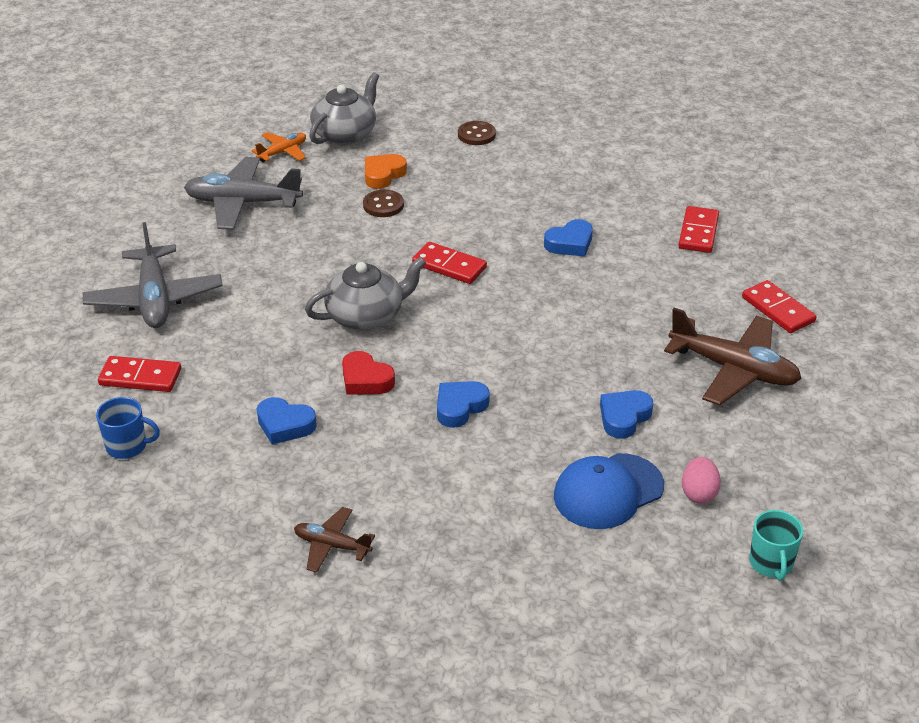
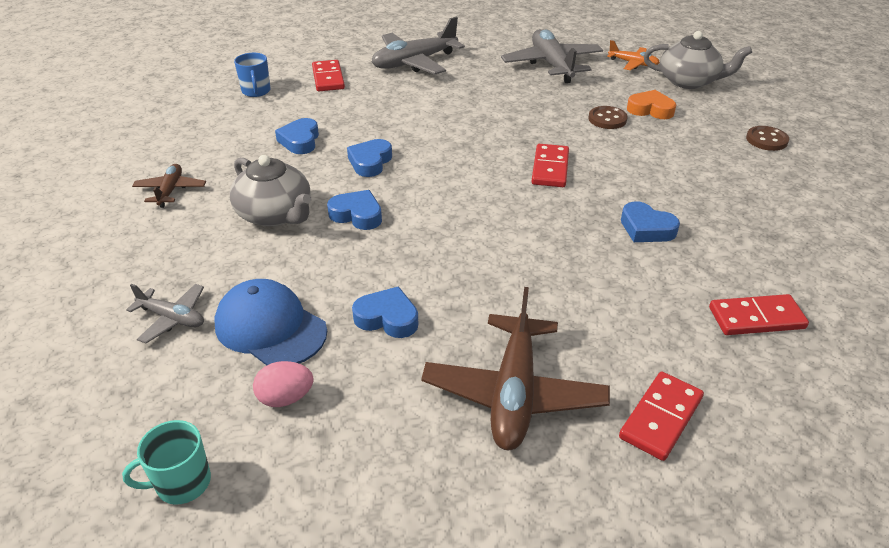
camera: 70 degrees right, 0 degrees up
grey teapot [305,257,426,330] -> grey teapot moved to [230,155,312,226]
red heart [342,351,395,395] -> blue heart [347,139,392,177]
none -> grey plane [126,284,204,343]

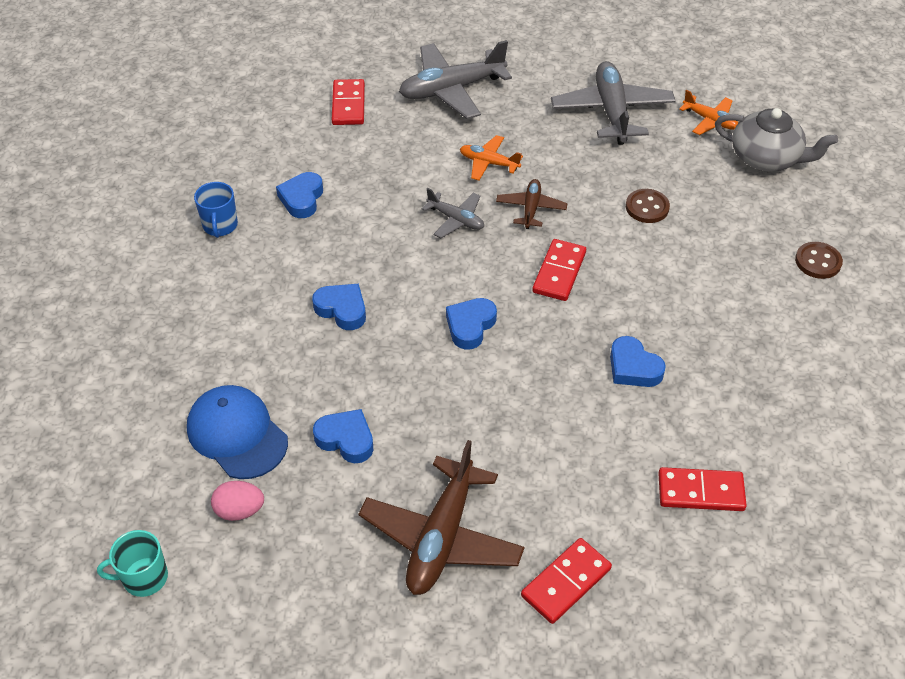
camera: 10 degrees right, 10 degrees up
grey plane [126,284,204,343] -> grey plane moved to [422,188,484,238]
brown plane [132,164,206,208] -> brown plane moved to [496,179,567,229]
grey teapot [230,155,312,226] -> none
blue mug [234,53,270,97] -> blue mug moved to [194,182,238,238]
blue heart [347,139,392,177] -> blue heart moved to [446,298,497,350]
orange heart [627,90,676,119] -> none
none -> orange plane [460,135,523,181]

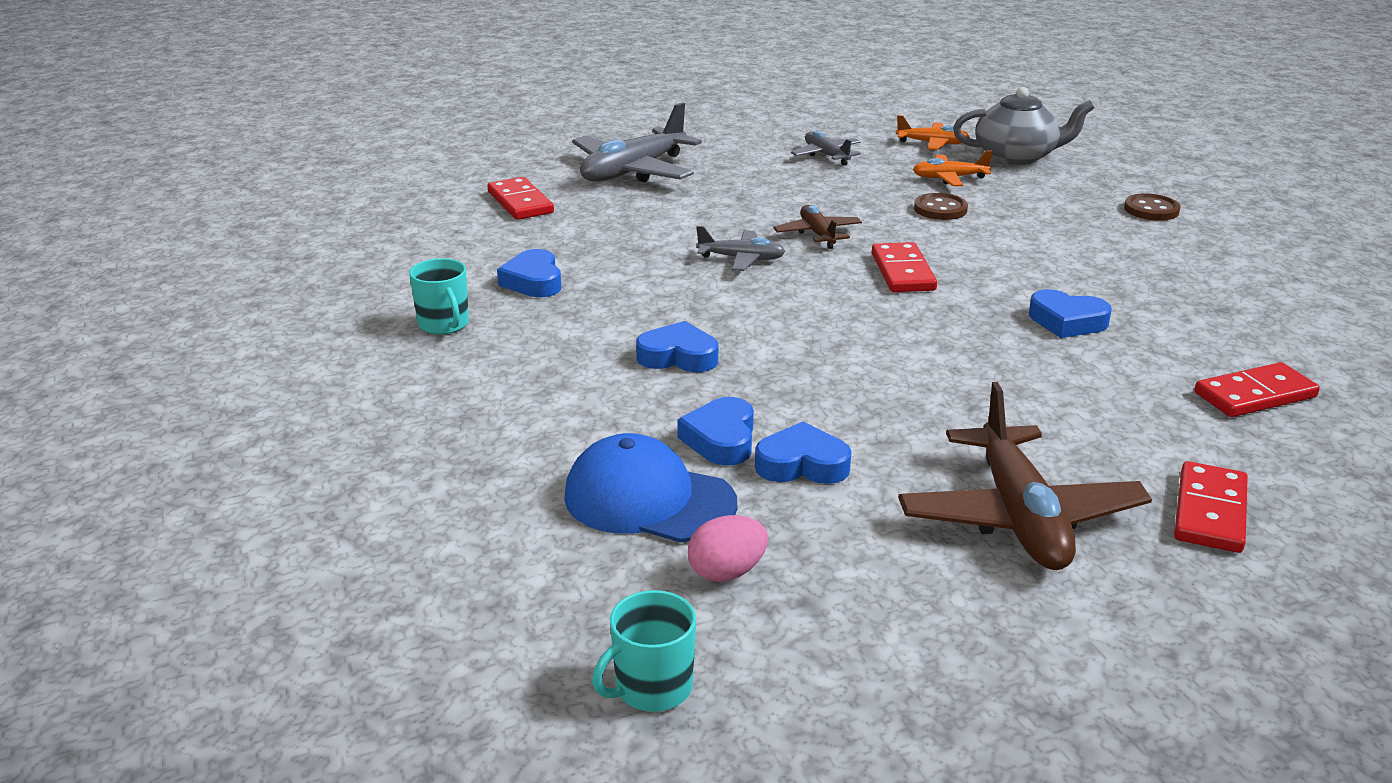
camera: 25 degrees left, 20 degrees down
blue mug [194,182,238,238] -> turquoise mug [409,258,469,335]
blue heart [446,298,497,350] -> blue heart moved to [677,397,754,466]
orange plane [460,135,523,181] -> orange plane moved to [913,150,993,186]
grey plane [551,61,676,145] -> grey plane [791,131,861,166], size x0.53

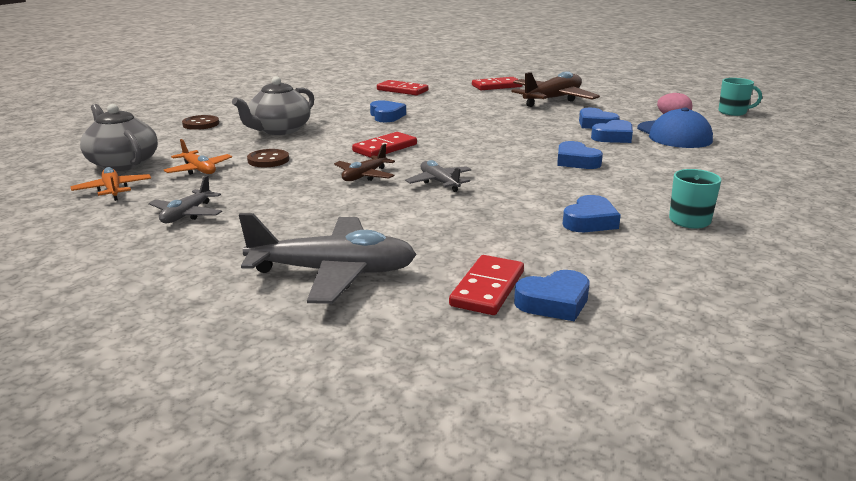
camera: 130 degrees left, 5 degrees down
none -> grey teapot [232,76,314,135]
none -> blue heart [514,270,589,321]

